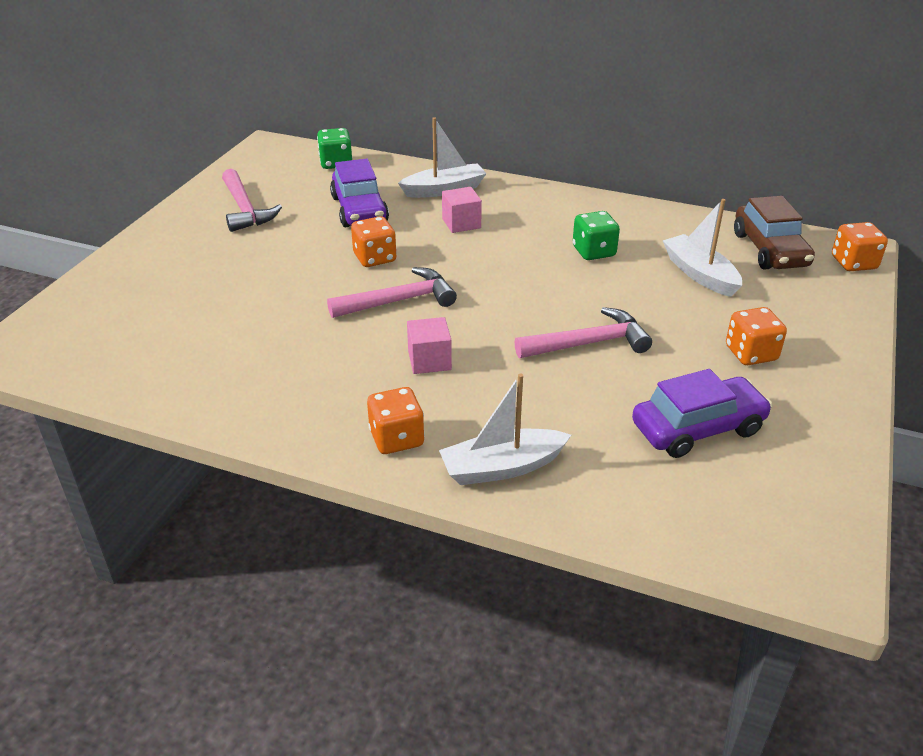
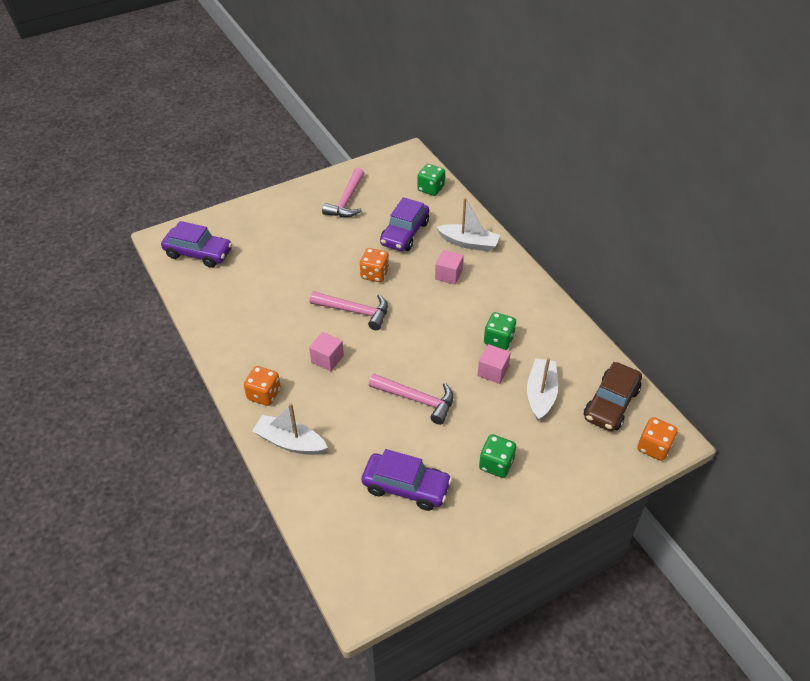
camera: 40 degrees right, 10 degrees up
orange dice [726,307,787,365] -> green dice [479,434,516,478]
none -> purple car [161,221,232,268]
none -> pink cube [477,344,511,384]

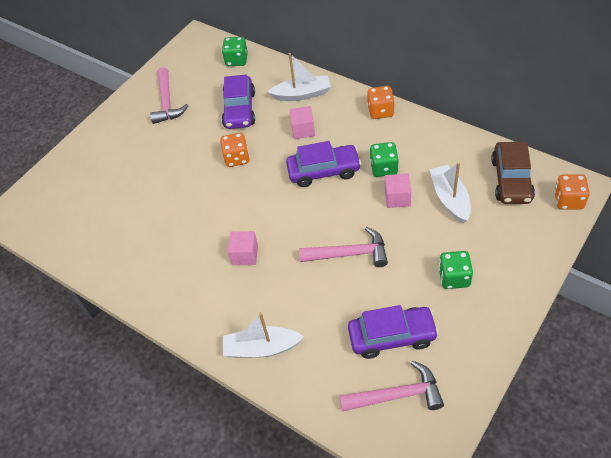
camera: 20 degrees left, 5 degrees up
purple car [161,221,232,268] -> purple car moved to [286,141,361,187]
orange dice [244,366,281,406] -> orange dice moved to [367,86,395,119]
pink hammer [310,291,388,330] -> pink hammer moved to [339,361,444,411]

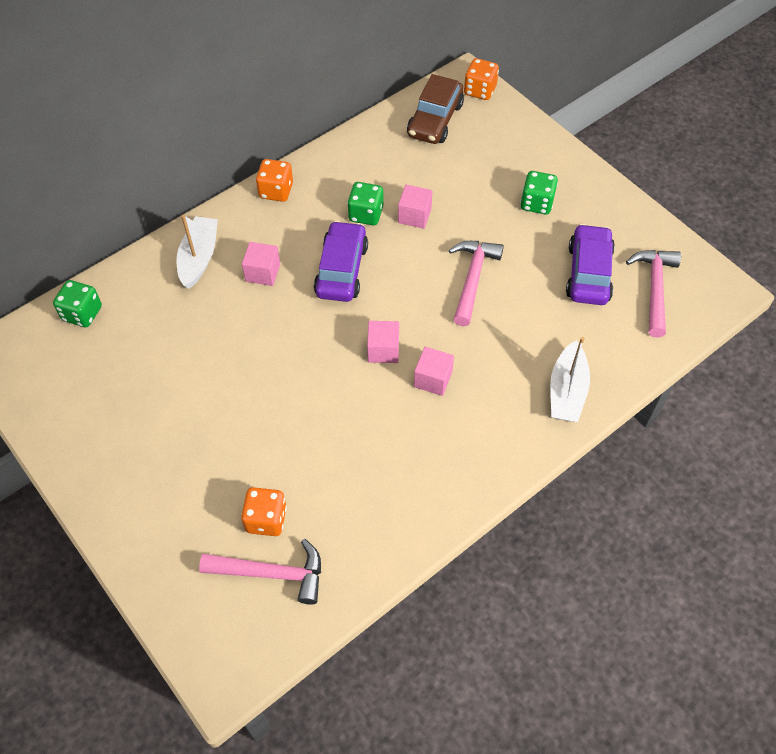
camera: 80 degrees left, 5 degrees up
pink hammer [150,67,188,124] -> pink hammer moved to [199,539,321,605]
orange dice [220,132,250,167] -> orange dice moved to [241,487,287,536]
purple car [222,74,255,129] -> none
white boat [430,163,471,223] -> none
brown car [491,142,535,204] -> brown car turned 90 degrees clockwise [407,74,464,144]
none -> pink cube [367,321,399,363]

